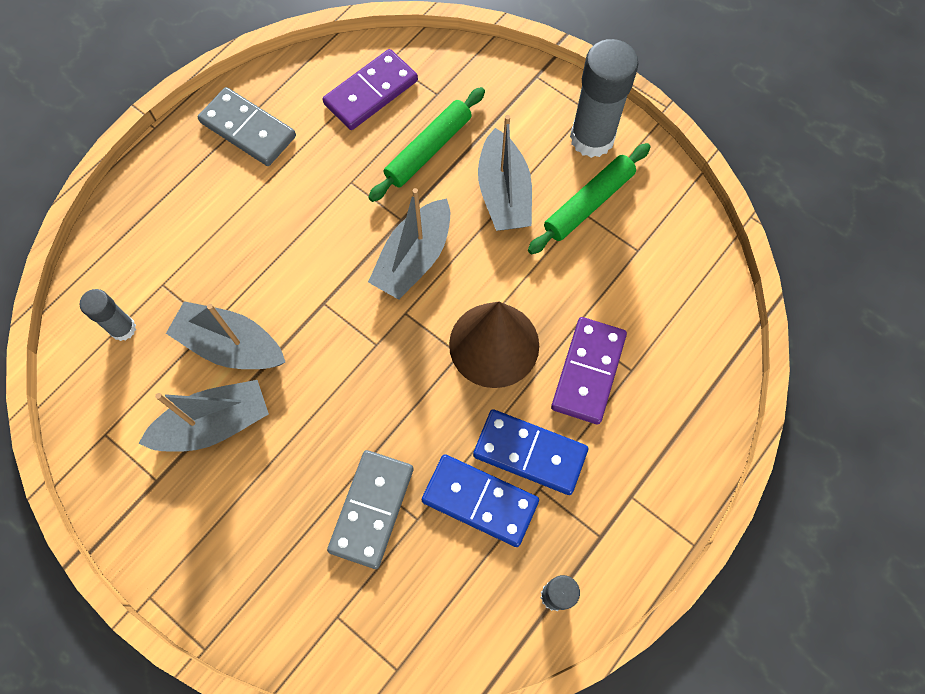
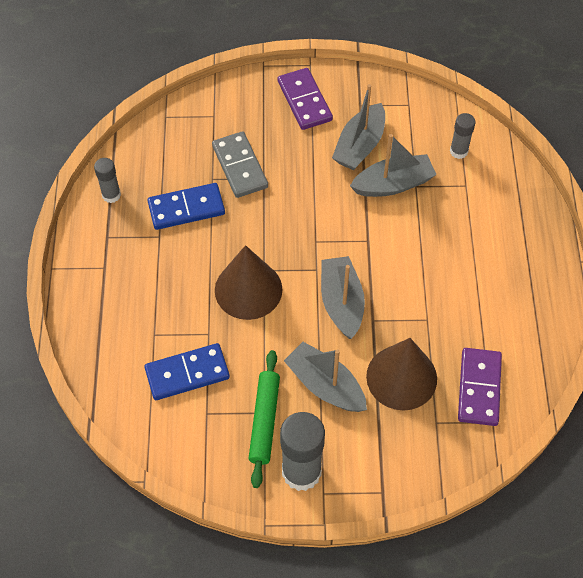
camera: 140 degrees right, 10 degrees down
grey domino [198,87,296,166] -> none
green rolling pin [368,87,485,202] -> brown cone [366,338,437,411]
blue domino [473,409,588,495] -> blue domino moved to [144,343,230,400]
purple domino [551,317,627,424] -> purple domino moved to [278,68,333,130]

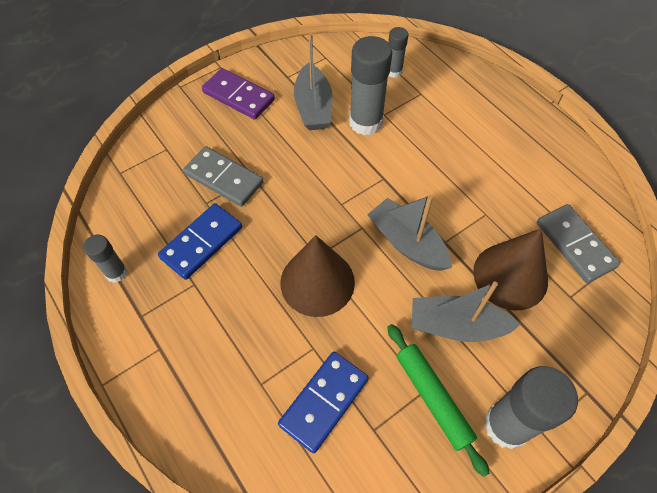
camera: 35 degrees left, 0 degrees up
grey boat [350,134,437,197] -> grey glue stick [349,36,392,135]
purple domino [458,348,502,426] -> grey domino [537,204,620,283]

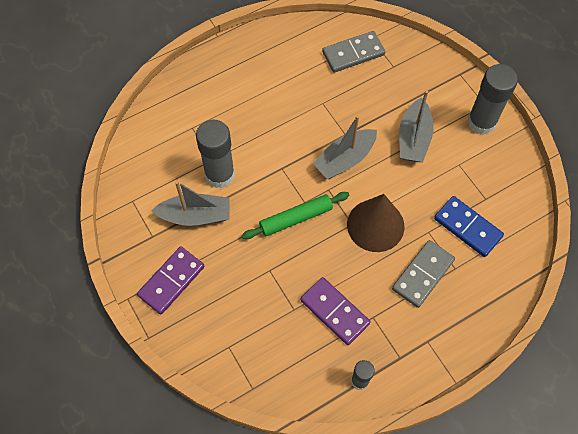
camera: 85 degrees left, 5 degrees up
blue domino [158,203,242,280] -> purple domino [300,277,371,345]
grey domino [183,146,264,207] -> grey domino moved to [392,240,455,308]
grey glue stick [388,27,408,78] -> none
green rolling pin [388,324,490,477] -> green rolling pin moved to [242,192,349,239]
brown cone [473,228,548,311] -> none

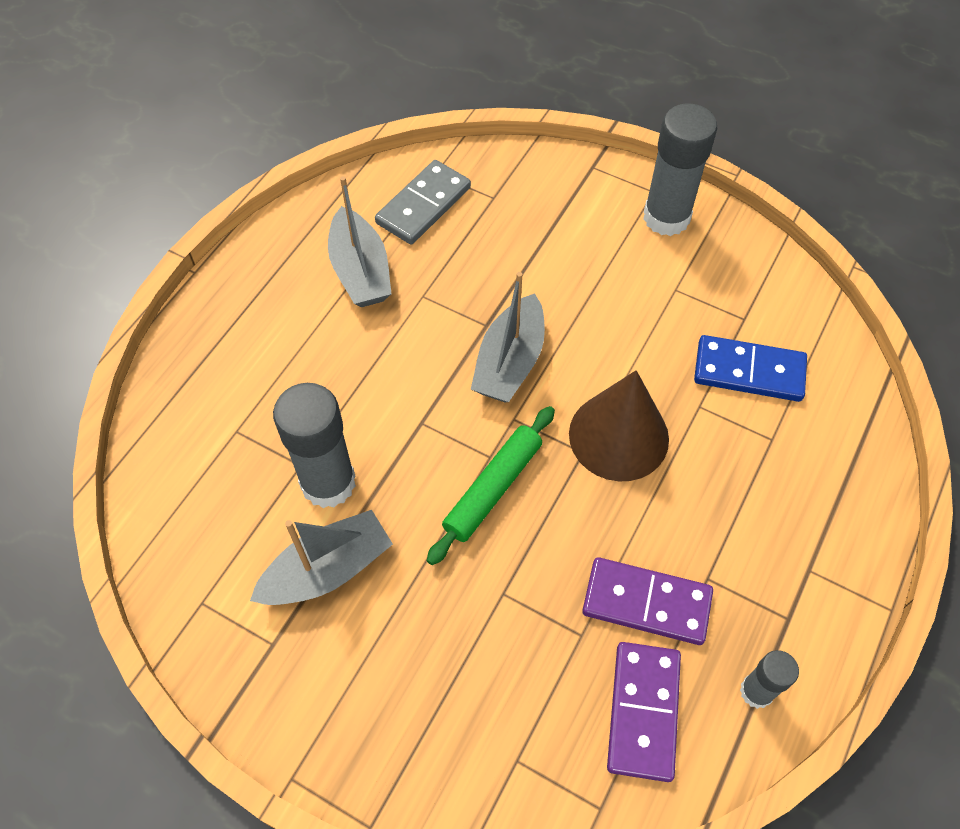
camera: 30 degrees left, 5 degrees down
purple domino [137,246,205,314] -> purple domino moved to [607,642,681,782]
grey domino [392,240,455,308] -> none
grey boat [399,90,434,162] -> grey boat moved to [328,176,392,307]

